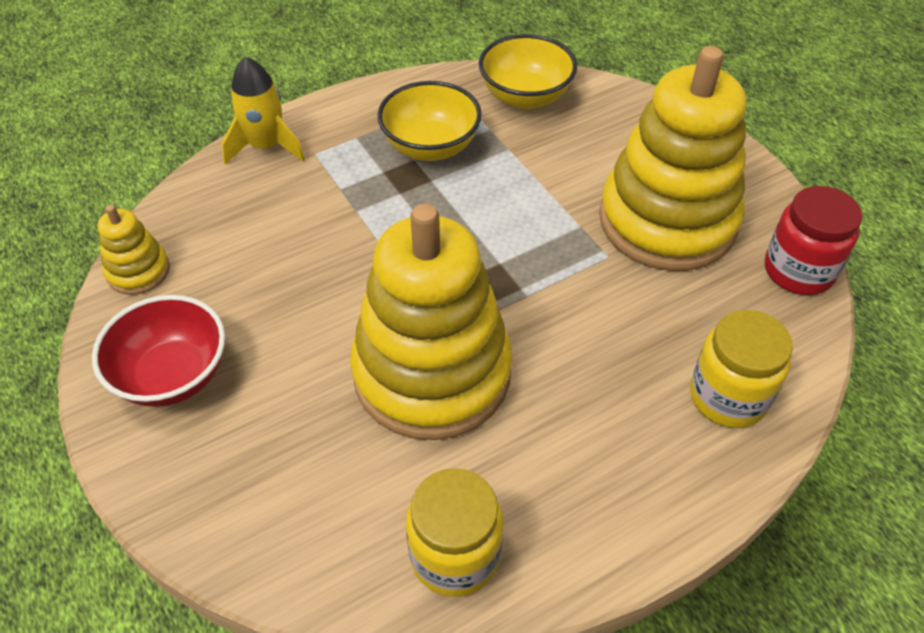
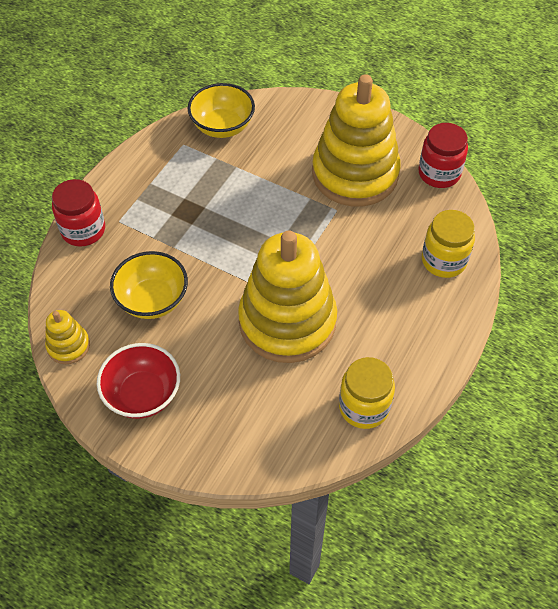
camera: 30 degrees left, 5 degrees up
yellow rocket [222,57,305,164] -> red jar [52,179,105,247]
yellow bowl [377,81,482,161] -> yellow bowl moved to [110,251,188,319]

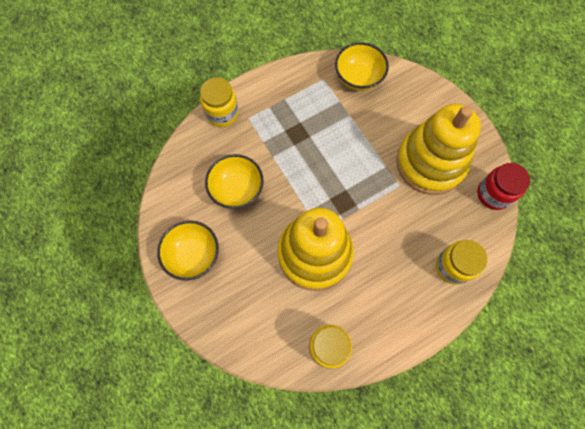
camera: 30 degrees right, 15 degrees up
yellow stacking toy [45,310,90,364] -> none
red jar [52,179,105,247] -> yellow jar [200,78,238,127]
red bowl [97,343,180,419] -> yellow bowl [157,221,219,281]

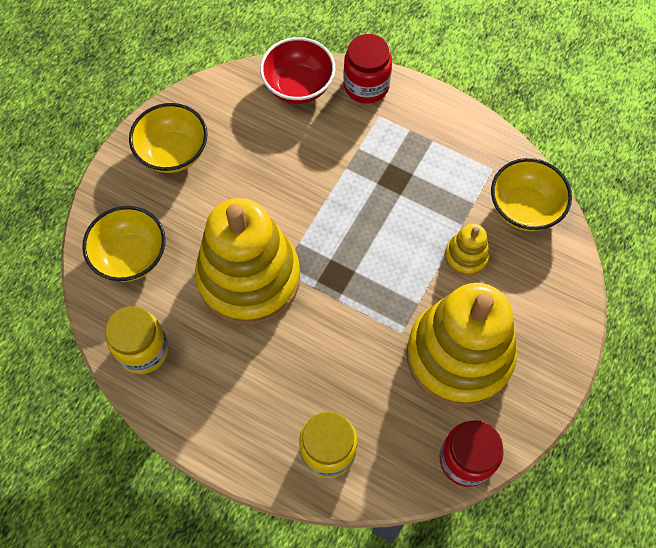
camera: 60 degrees right, 5 degrees down
yellow jar [200,78,238,127] -> red jar [343,34,392,104]
yellow bowl [205,154,264,209] -> yellow bowl moved to [82,206,166,282]
none -> red bowl [260,37,335,104]
none -> yellow stacking toy [445,224,490,276]

